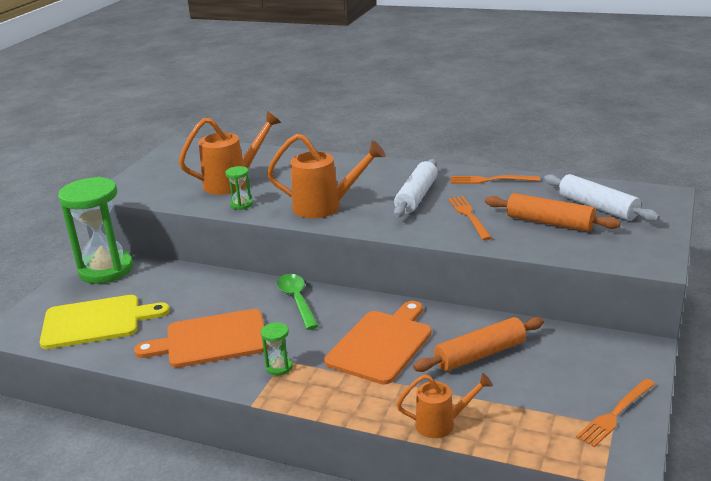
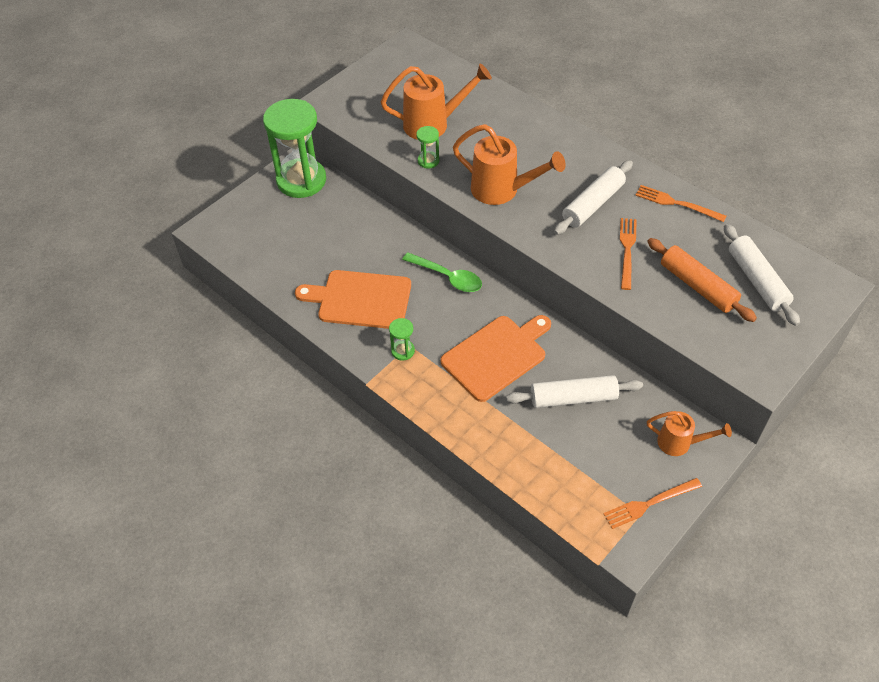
camera: 20 degrees right, 25 degrees up
yellow cutting board [40,295,170,349] -> none
green spoon [277,274,319,330] -> green spoon turned 120 degrees clockwise [402,252,482,292]
orange watering can [397,373,493,438] -> orange watering can moved to [647,411,732,456]
orange rolling pin [413,317,544,372] -> white rolling pin [506,375,643,408]

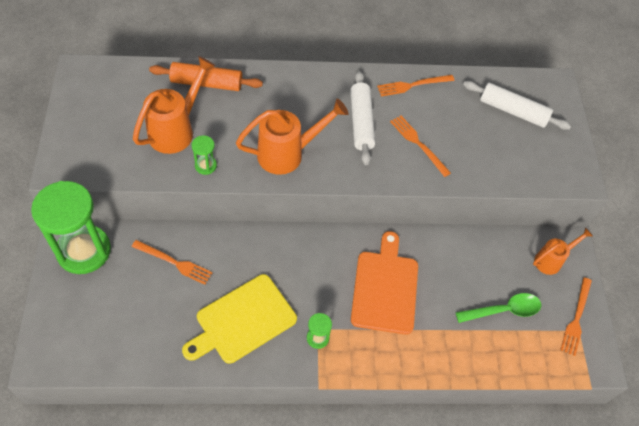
camera: 50 degrees left, 5 degrees up
orange cutting board [295,270,411,329] -> yellow cutting board [182,274,297,364]
green spoon [402,252,482,292] -> green spoon moved to [455,293,541,323]
white rolling pin [506,375,643,408] -> none
orange rolling pin [647,238,757,322] -> orange rolling pin moved to [149,62,263,91]
none -> orange fork [131,240,212,285]

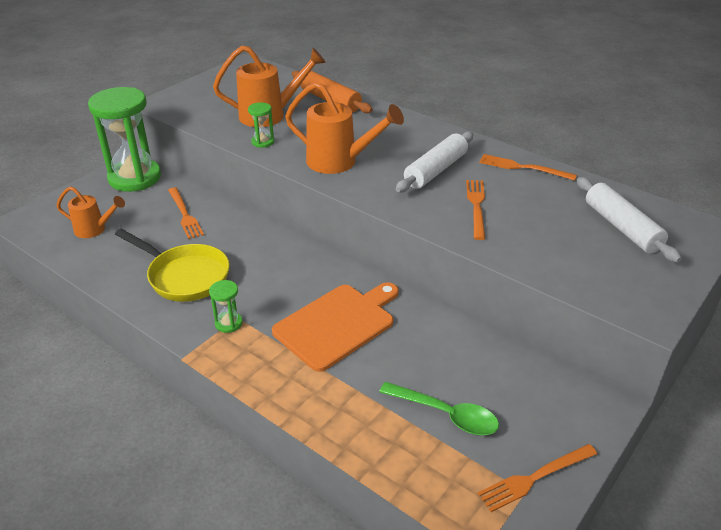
camera: 45 degrees right, 20 degrees down
yellow cutting board [182,274,297,364] -> yellow pan [115,229,229,302]
orange watering can [533,227,593,275] -> orange watering can moved to [57,186,125,238]

